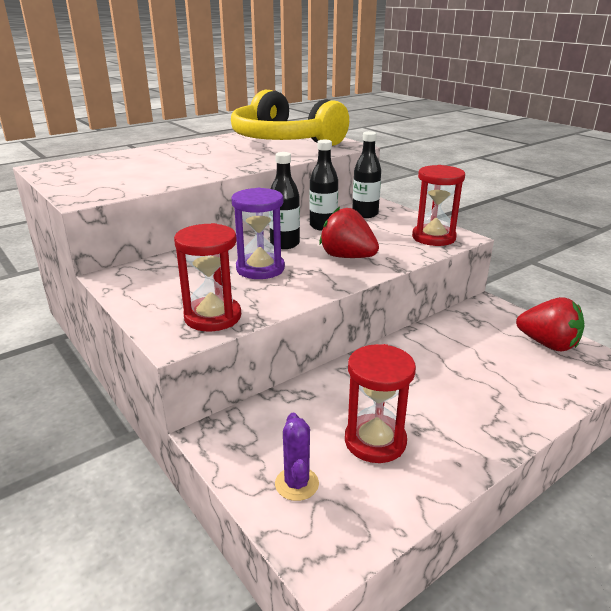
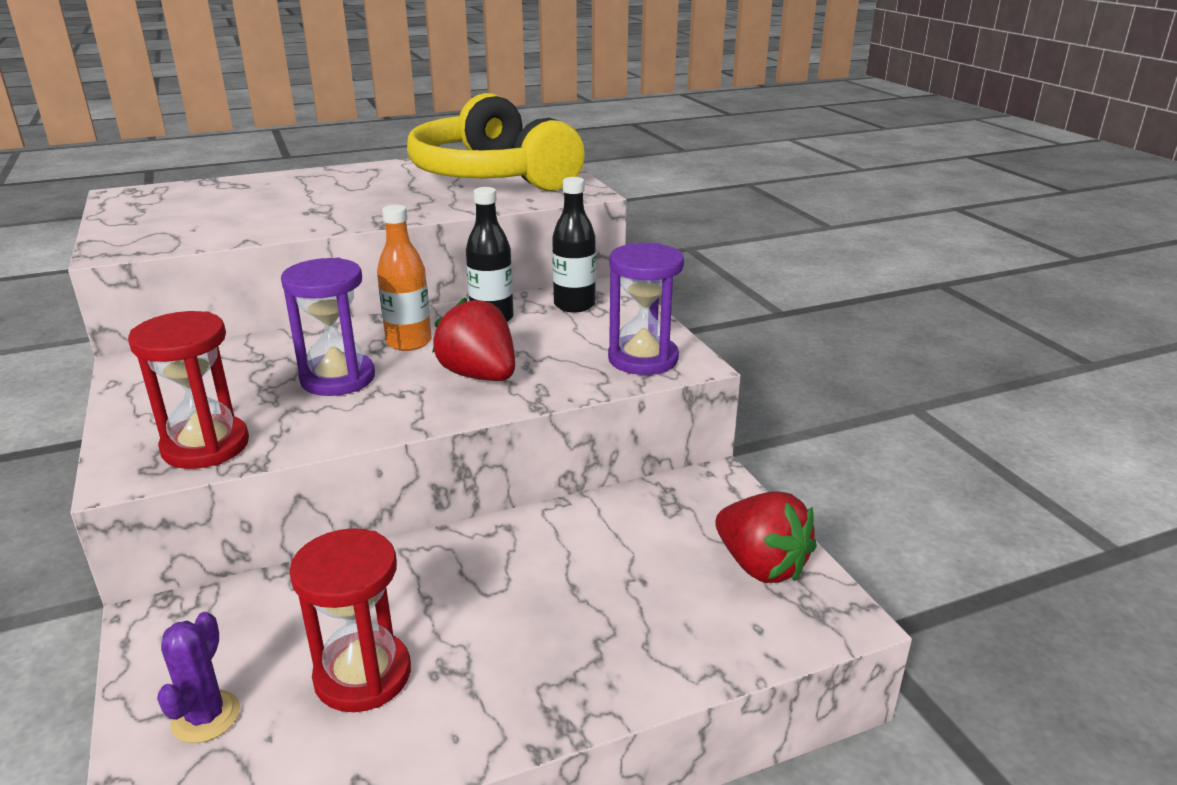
camera: 15 degrees right, 0 degrees up
black bottle [269,152,300,249] -> orange bottle [377,205,432,351]
red hourglass [412,165,465,246] -> purple hourglass [608,243,684,375]

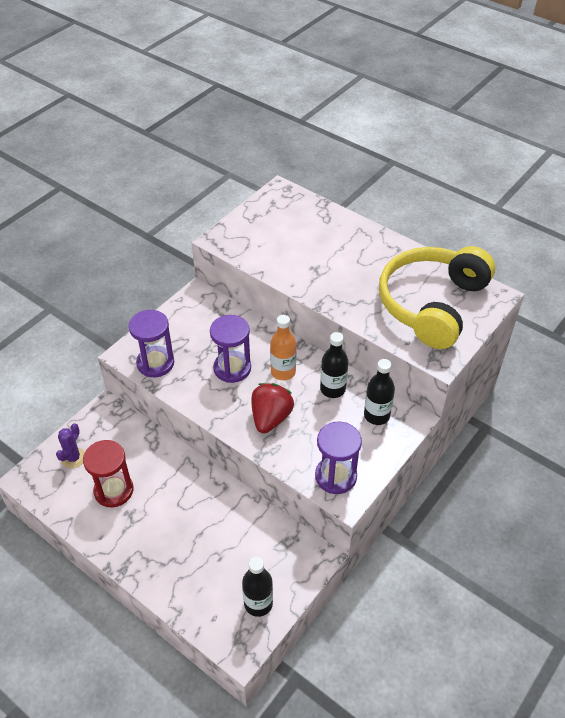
camera: 60 degrees right, 20 degrees up
red hourglass [128,311,249,469] -> purple hourglass [129,310,174,377]
purple cactus [157,612,240,743] -> purple cactus turned 45 degrees counterclockwise [56,423,85,468]
red strawberry [715,491,817,583] -> black bottle [242,557,273,617]

